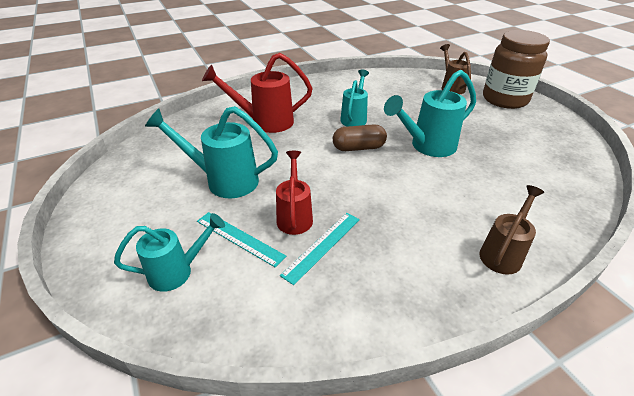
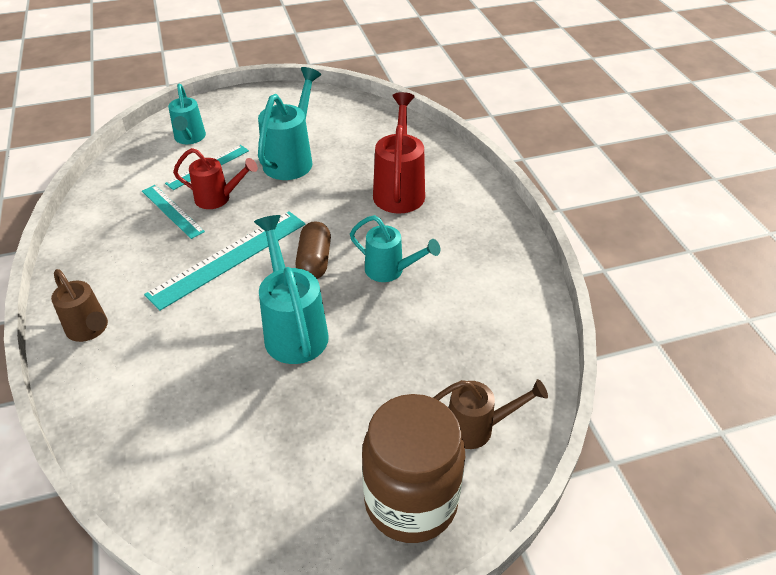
camera: 100 degrees right, 5 degrees up
none -> turquoise ruler [144,211,305,311]

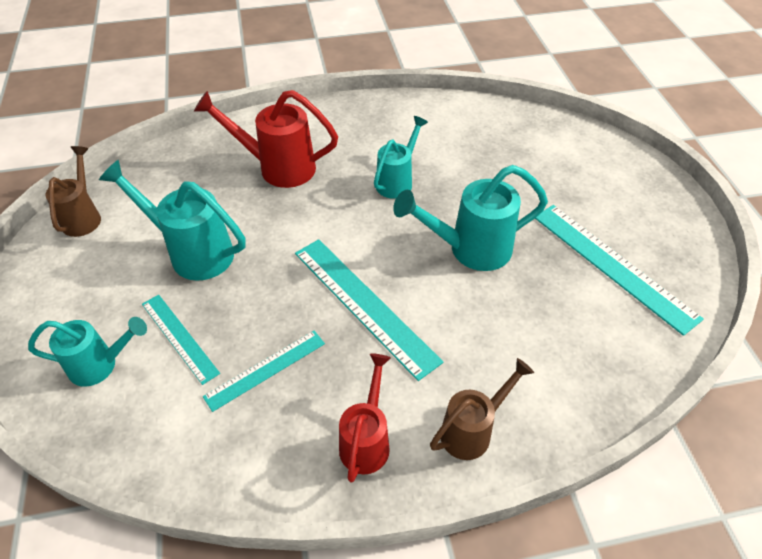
camera: 85 degrees left, 5 degrees up
red watering can [173,148,258,209] -> red watering can moved to [339,353,391,483]
brown capsule [296,221,331,279] -> none
brown jar [362,394,465,543] -> none
brown watering can [433,379,548,449] -> brown watering can moved to [46,146,101,237]
none -> turquoise ruler [535,205,703,336]

